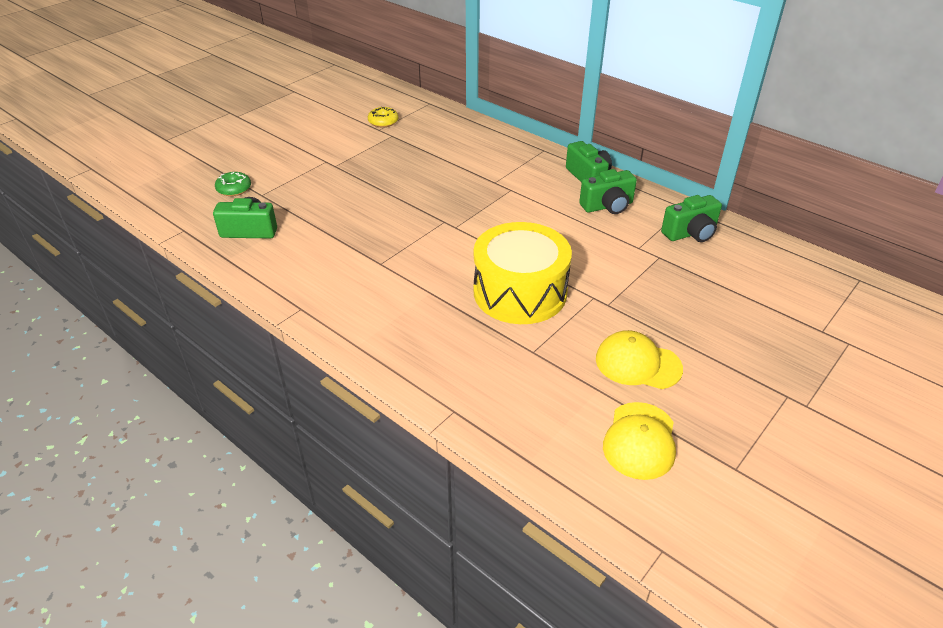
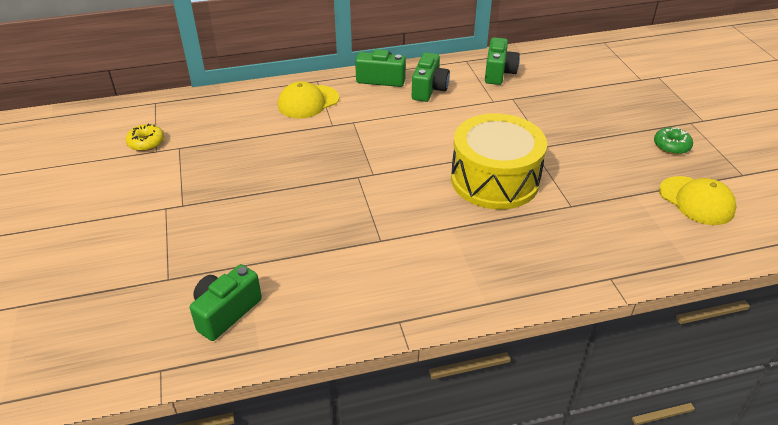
camera: 55 degrees left, 0 degrees up
green donut [215,172,251,196] -> green donut moved to [654,127,693,155]
yellow cap [596,330,683,389] -> yellow cap moved to [278,81,339,118]

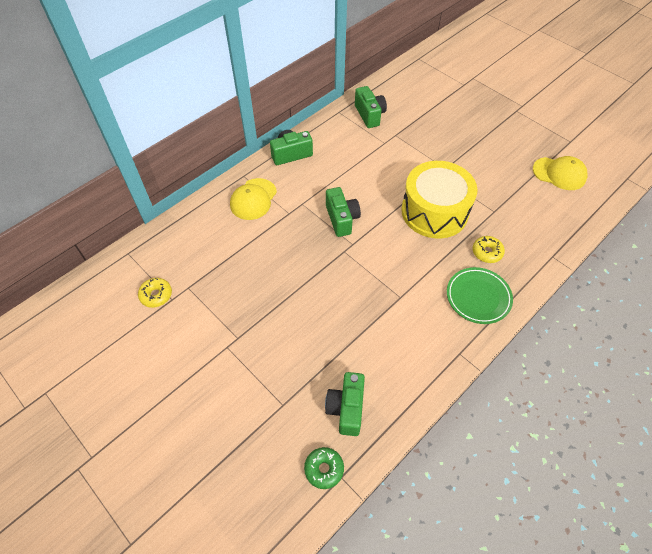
camera: 30 degrees left, 15 degrees up
green camera [412,52,450,102] -> green camera moved to [326,187,361,237]
green donut [654,127,693,155] -> green donut moved to [304,447,344,489]
none -> green plate [447,267,513,324]
none -> yellow donut [473,236,505,263]

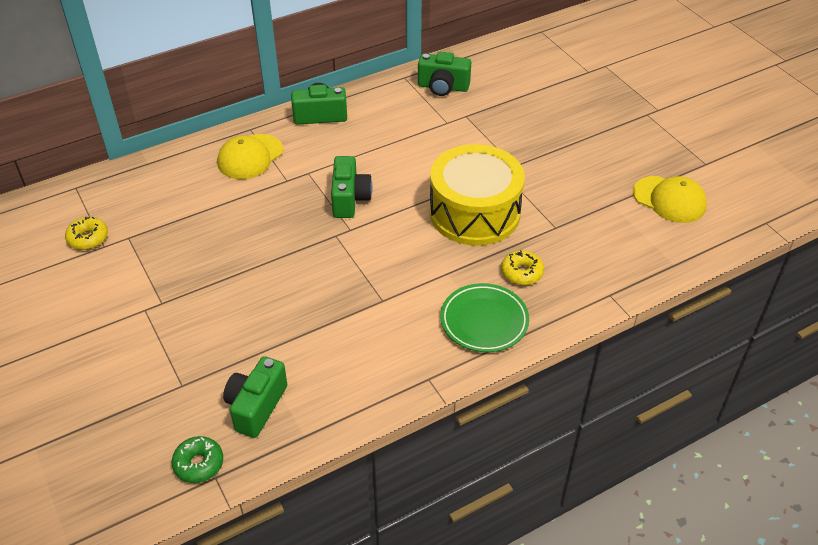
camera: 15 degrees right, 10 degrees down
green camera [355,86,387,128] -> green camera turned 105 degrees clockwise [418,52,471,96]

